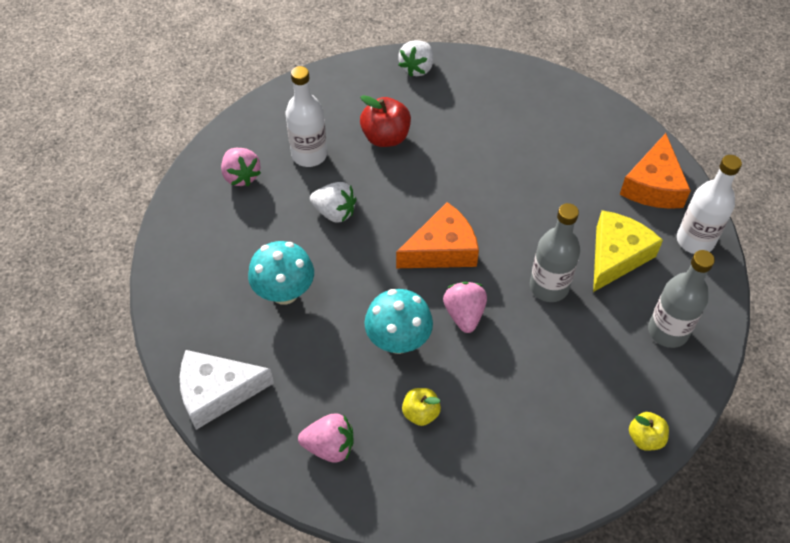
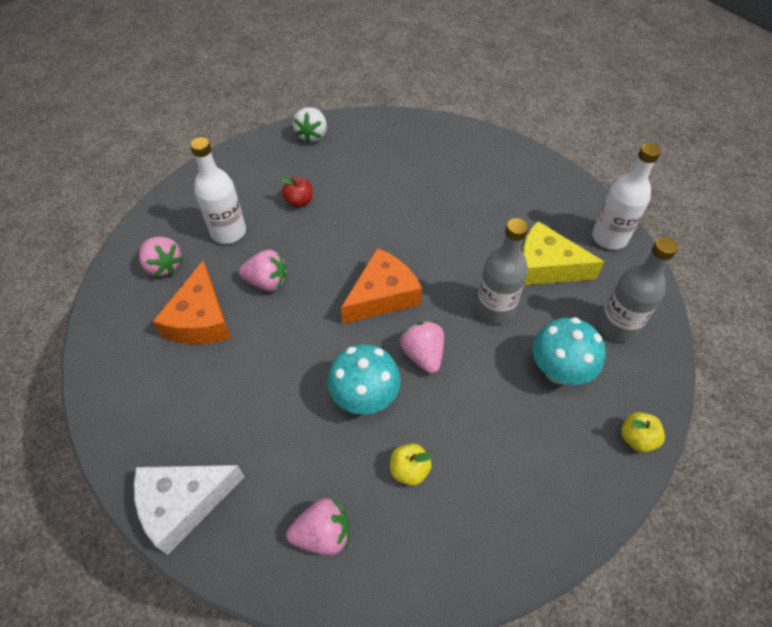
camera: 15 degrees left, 0 degrees up
turquoise mushroom [248,241,314,305] -> turquoise mushroom moved to [532,317,606,385]
white strawberry [310,182,356,223] -> pink strawberry [239,250,286,291]
red apple [360,95,411,147] -> red apple [280,177,313,207], size x0.62
yellow cheese [593,210,663,292] -> yellow cheese turned 90 degrees counterclockwise [522,221,604,285]
orange cheese [620,133,691,209] -> orange cheese moved to [152,261,231,344]

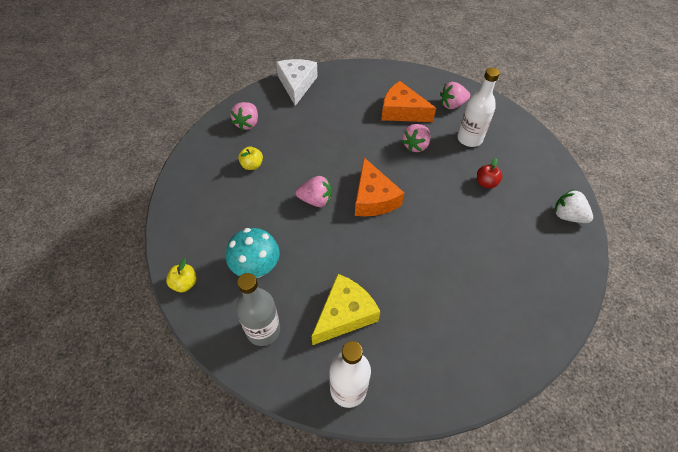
camera: 115 degrees right, 0 degrees up
turquoise mushroom [327,344,401,415] -> none
grey bottle [476,218,528,324] -> none

